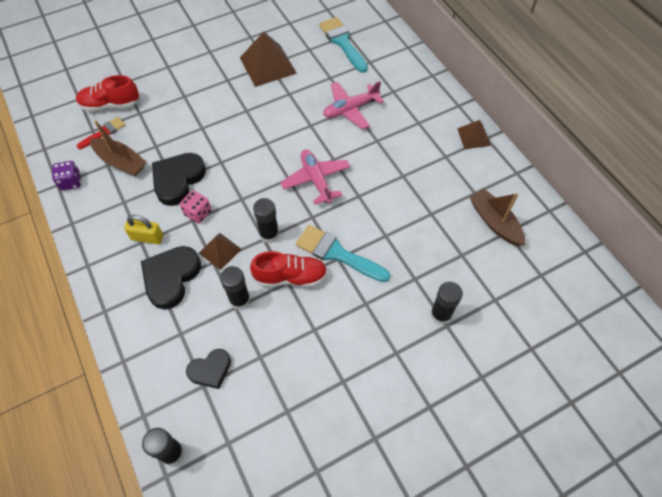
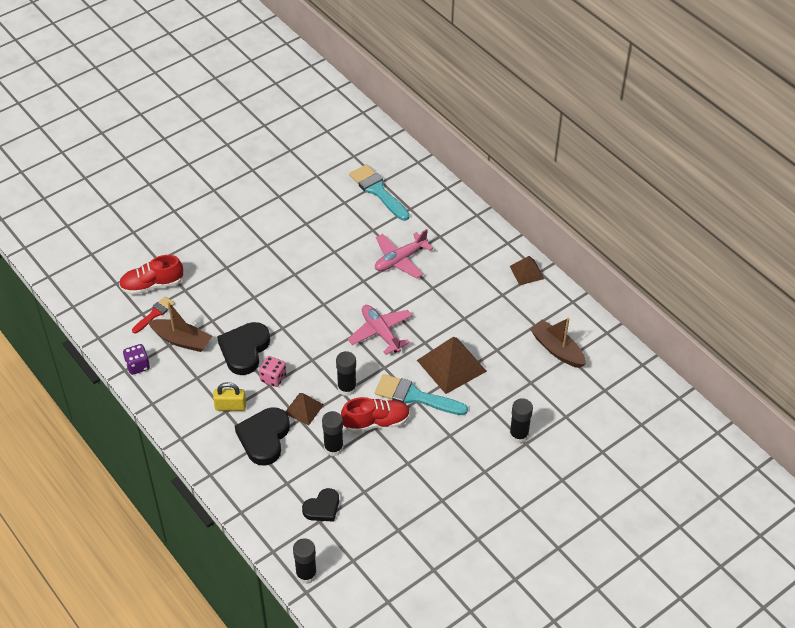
camera: 10 degrees left, 10 degrees down
brown pyramid [240,32,297,87] -> brown pyramid moved to [417,336,487,394]

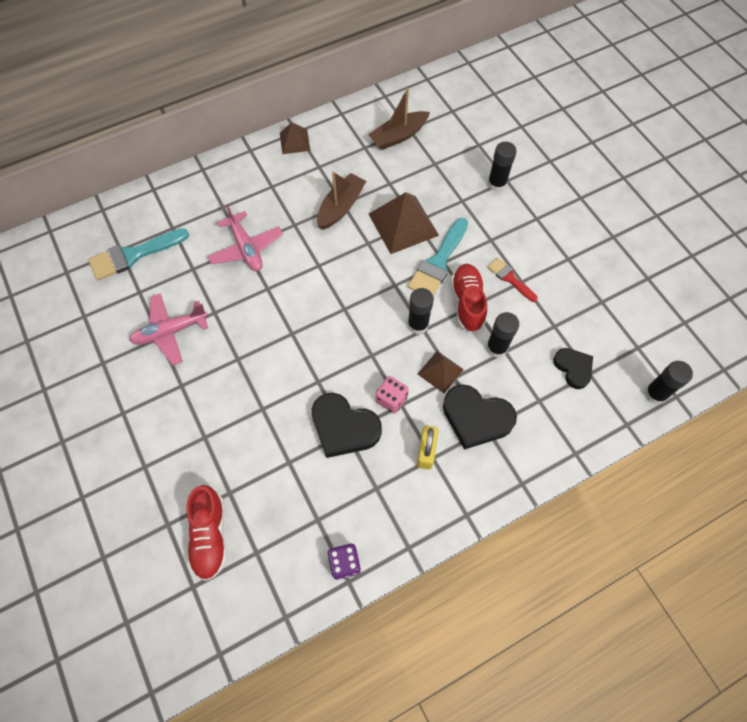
camera: 80 degrees left, 15 degrees up
red brush [132,296,175,333] -> red brush moved to [488,258,538,302]
brown boat [148,302,212,352] -> brown boat moved to [317,171,366,230]
pink plane [348,305,412,355] -> pink plane moved to [129,293,208,365]

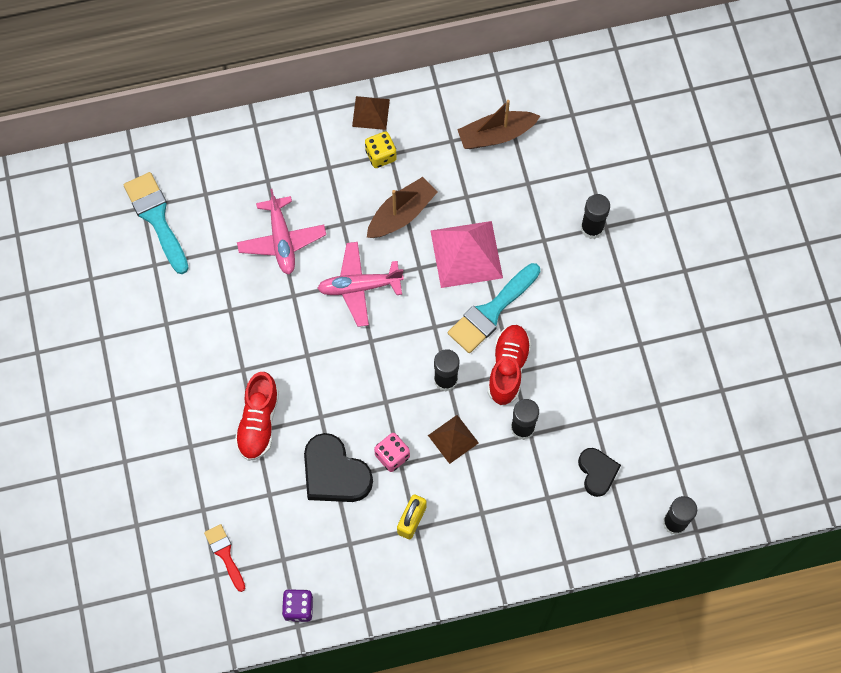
camera: 15 degrees right, 5 degrees up
turquoise brush [88,228,189,280] -> turquoise brush turned 75 degrees clockwise [124,172,189,274]
pink plane [129,293,208,365] -> pink plane moved to [317,242,404,327]
red shoe [186,485,227,581] -> red shoe moved to [235,372,279,461]
brown pyramid [369,192,439,254] -> pink pyramid [431,221,503,288]
black heart [443,384,517,450] -> none
red brush [488,258,538,302] -> red brush moved to [204,524,245,592]
none -> yellow dice [365,131,397,168]

